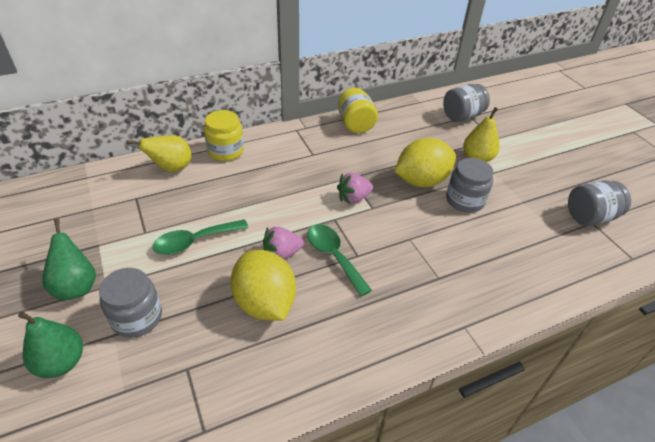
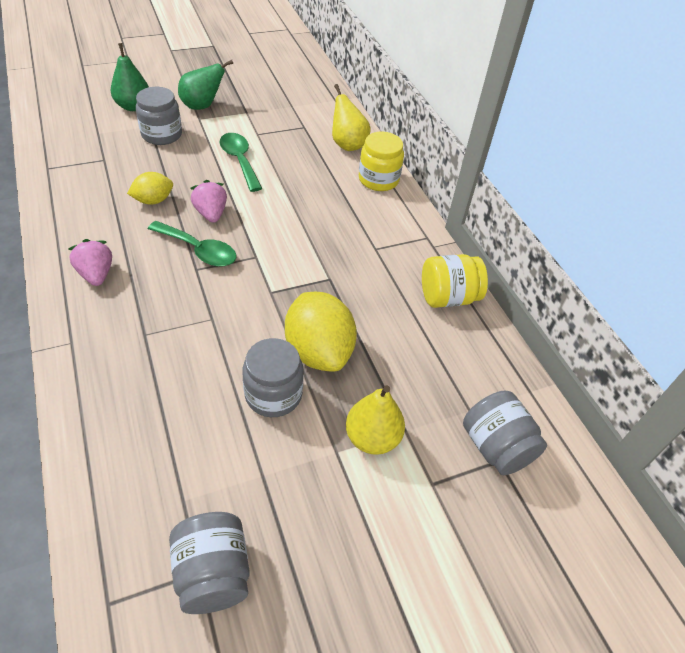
camera: 90 degrees right, 5 degrees up
yellow lemon [231,250,296,321] -> yellow lemon [127,172,173,205], size x0.56
green spoon [307,224,372,296] -> green spoon turned 60 degrees clockwise [148,221,236,267]
pink strawberry [337,173,373,204] -> pink strawberry moved to [69,239,112,286]

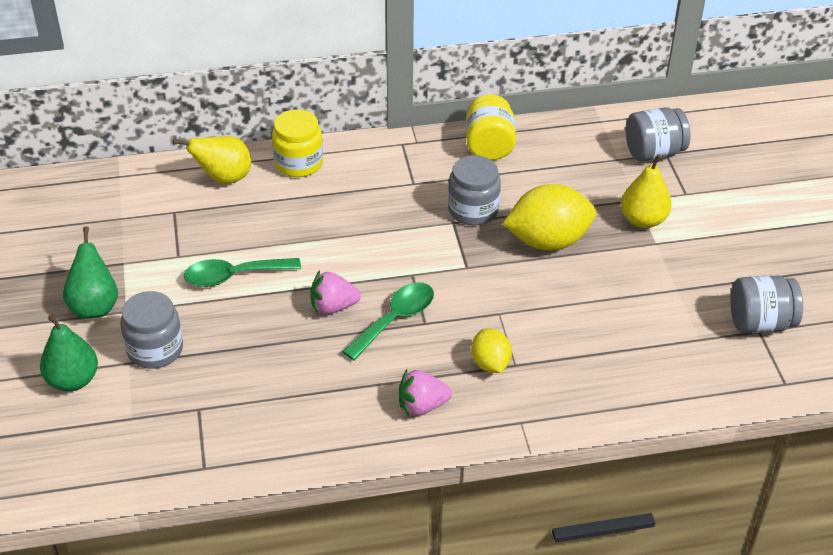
camera: 75 degrees left, 5 degrees down
yellow lemon [127,172,173,205] -> yellow lemon moved to [471,328,512,373]
grey jar [242,338,304,417] -> grey jar moved to [448,155,501,225]

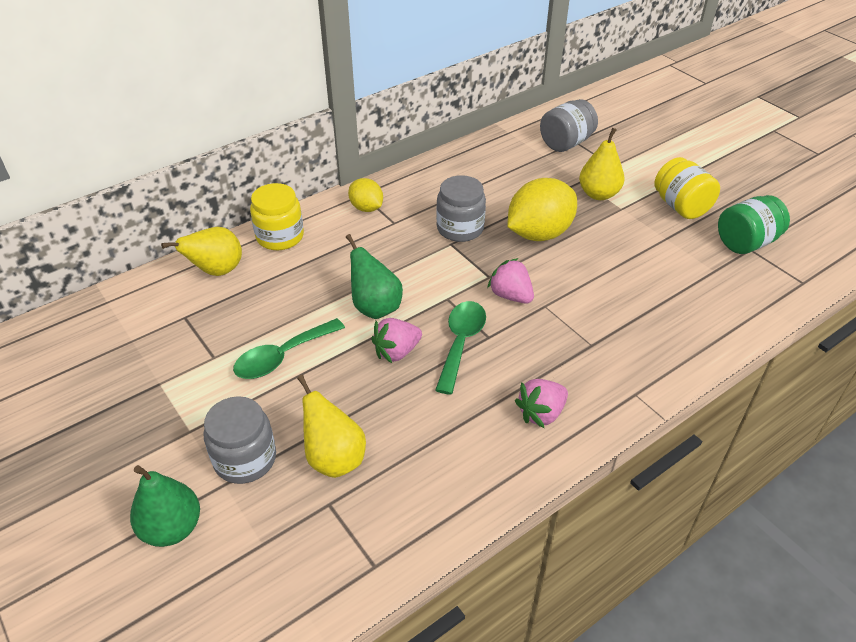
camera: 25 degrees left, 0 degrees up
green pear [63,226,118,318] -> green pear moved to [346,234,403,319]
yellow jar [466,94,516,160] -> yellow jar moved to [654,157,720,219]
yellow lemon [471,328,512,373] -> yellow lemon moved to [348,178,383,212]
grey jar [730,276,803,333] -> green jar [718,195,790,254]
none -> yellow pear [297,375,366,478]
none -> pink strawberry [487,258,534,303]

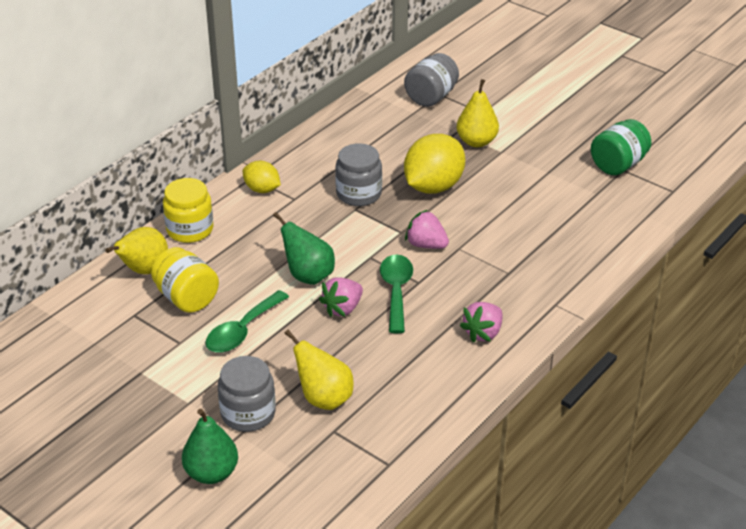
camera: 15 degrees left, 5 degrees down
yellow jar [654,157,720,219] -> yellow jar moved to [151,247,219,313]

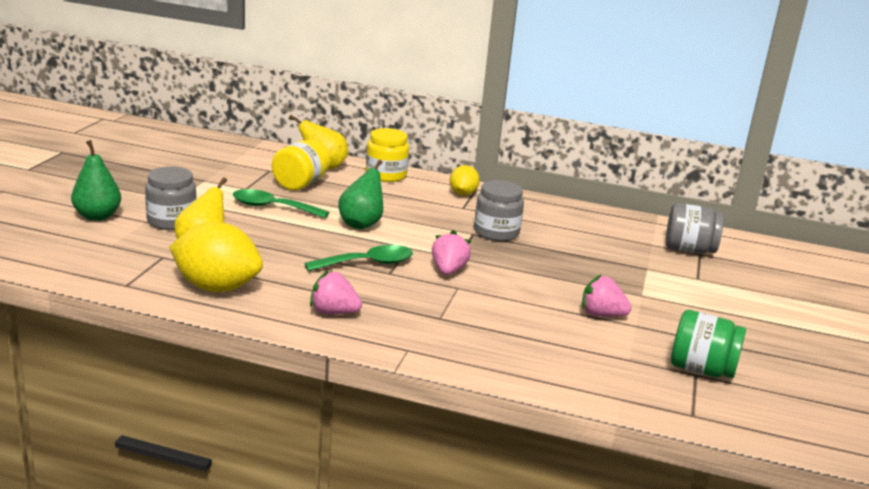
camera: 65 degrees right, 15 degrees down
pink strawberry [319,277,363,317] -> pink strawberry moved to [582,275,632,317]
yellow lemon [404,134,465,194] -> yellow lemon moved to [169,222,263,292]
yellow pear [457,79,499,147] -> none

